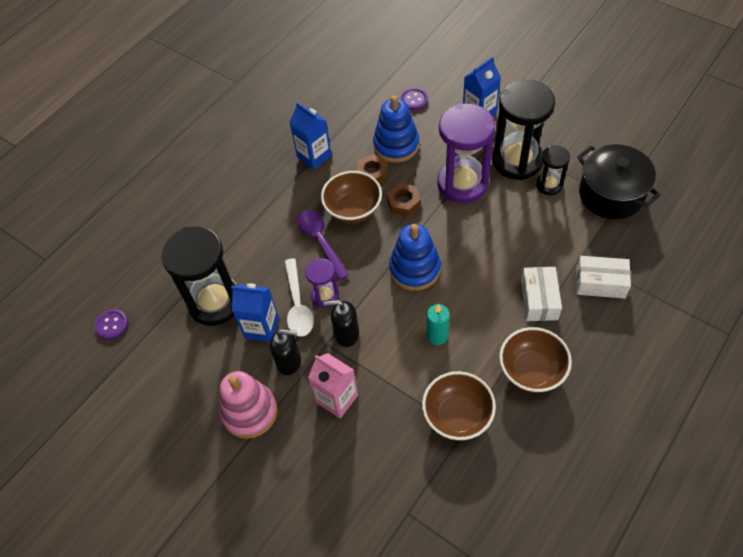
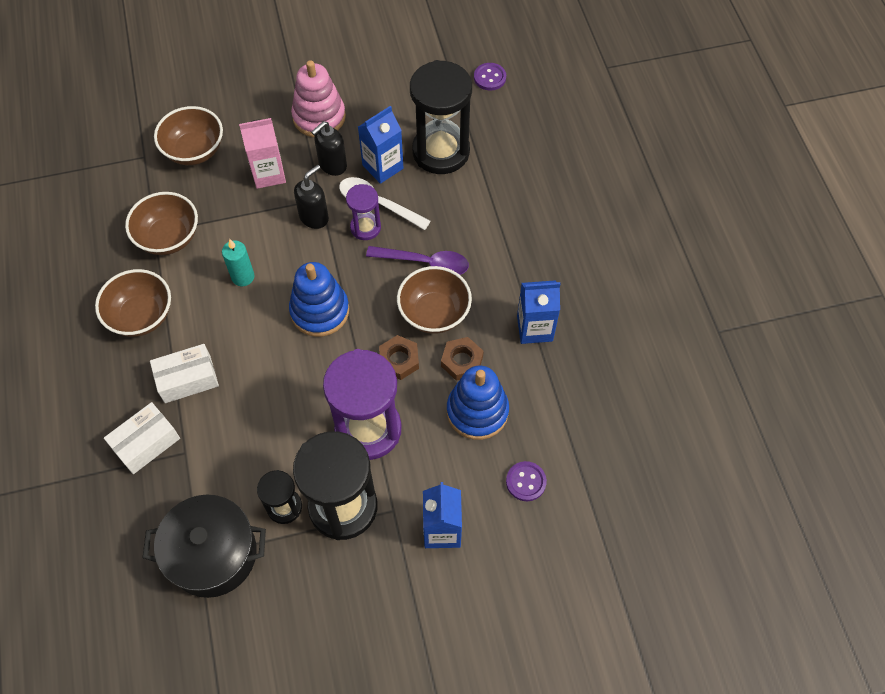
camera: 125 degrees right, 5 degrees up
white box [521,267,562,321] -> white box turned 60 degrees counterclockwise [150,344,219,403]
none -> brown bowl [154,106,223,165]

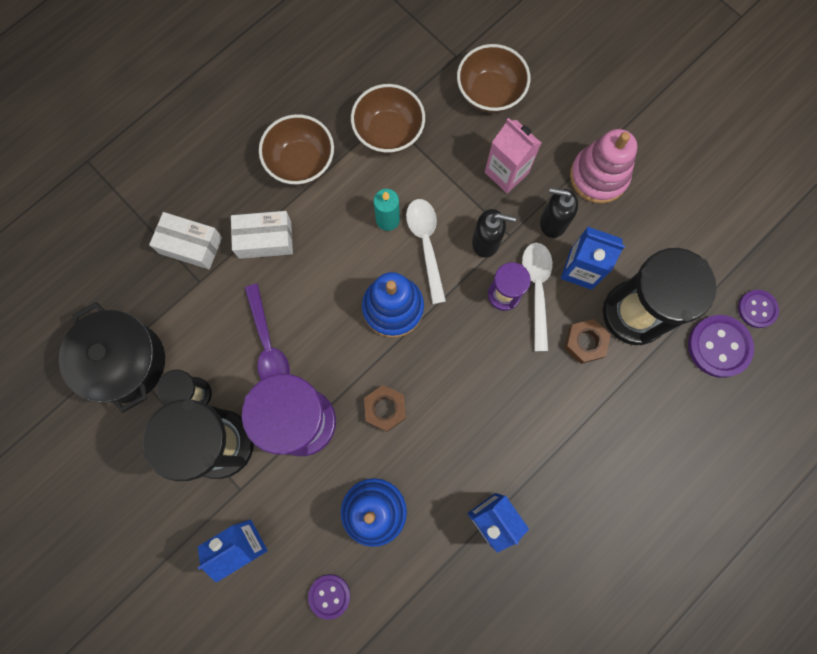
camera: 60 degrees right, 15 degrees up
white box [150,344,219,403] -> white box turned 45 degrees counterclockwise [231,211,293,259]
purple spoon [366,246,469,275] -> purple spoon moved to [245,284,290,380]
brown bowl [397,266,472,334] -> none
brown nut [441,337,484,381] -> brown nut moved to [564,319,611,364]
none -> white spoon [406,199,446,304]
none -> purple button [688,315,754,378]

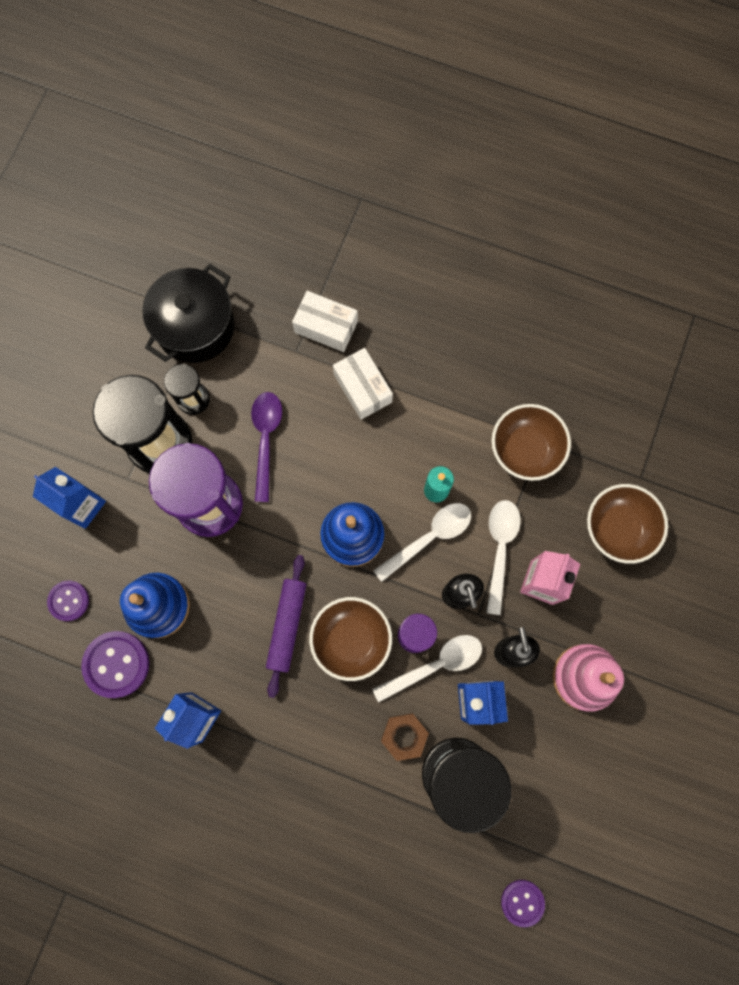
camera: 65 degrees right, 0 degrees up
white box [149,212,222,269] -> white box turned 60 degrees counterclockwise [292,291,358,352]
purple spoon [245,284,290,380] -> purple spoon turned 135 degrees clockwise [251,392,282,502]
brown bowl [259,114,334,185] -> brown bowl moved to [309,597,392,681]
brown nut [364,385,406,432] -> none
purple button [688,315,754,378] -> purple button moved to [81,631,149,698]
none -> purple rolling pin [266,555,306,698]
none -> white spoon [486,500,521,615]

